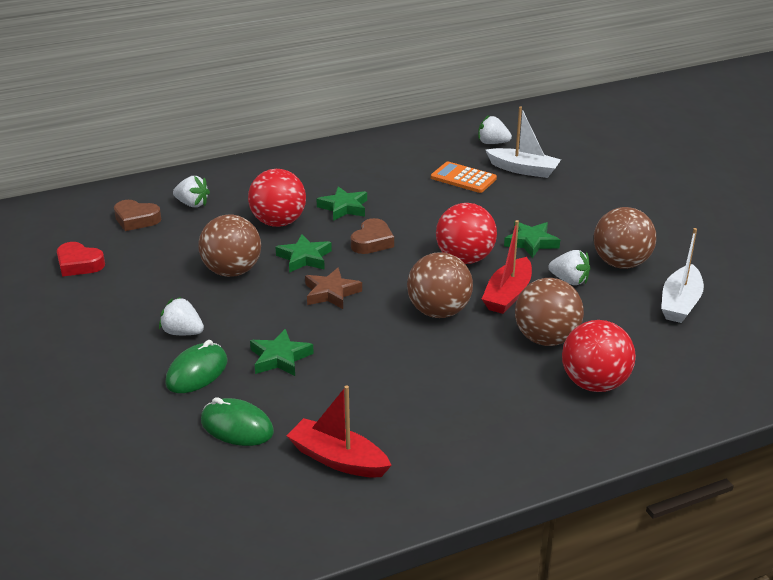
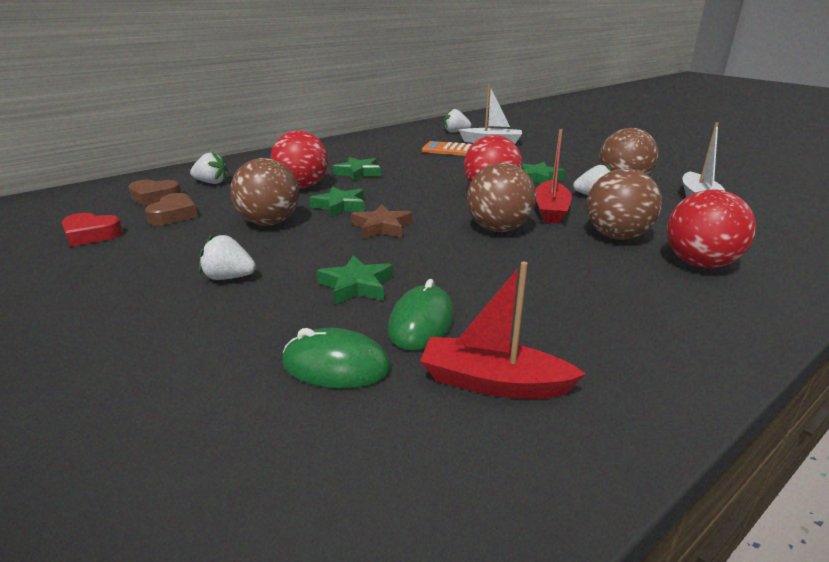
camera: 15 degrees left, 5 degrees down
green mouse [165,340,228,393] -> green mouse moved to [388,279,454,351]
brown heart [351,218,394,254] -> brown heart moved to [145,193,198,226]

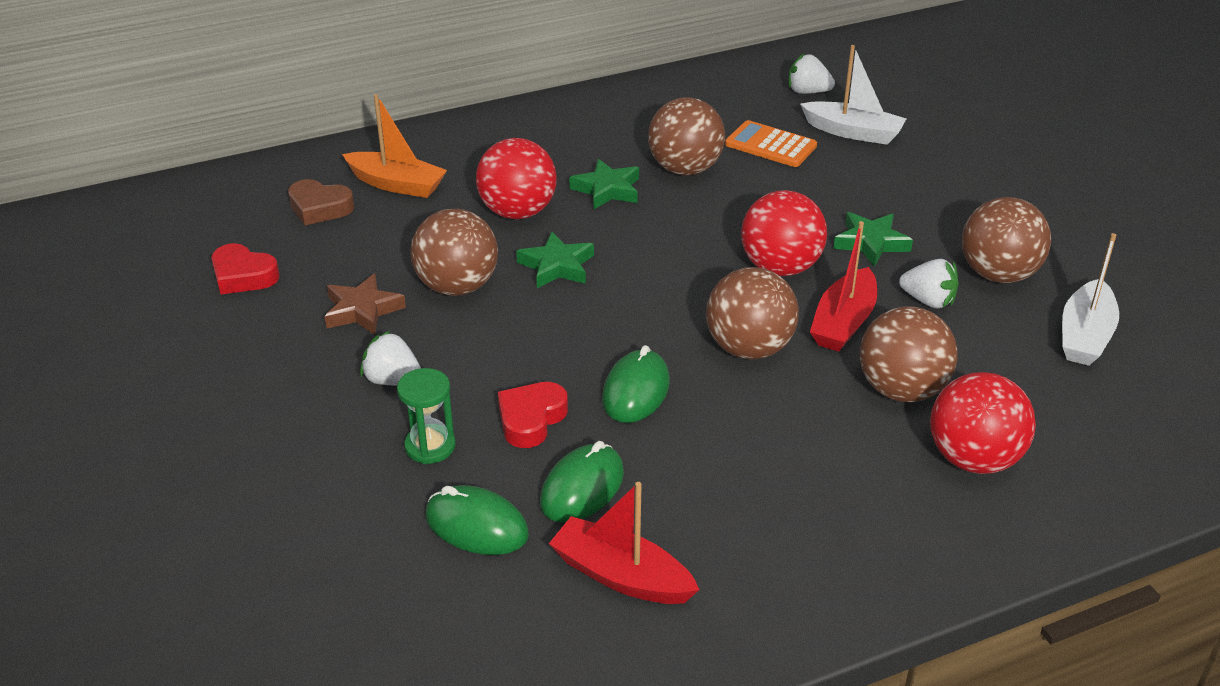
camera: 15 degrees right, 10 degrees up
brown heart [145,193,198,226] -> none
white strawberry [190,151,228,184] -> orange boat [342,94,447,198]
green star [317,255,393,305] -> red heart [498,382,568,448]
brown star [351,204,412,239] -> brown star moved to [324,274,406,335]
none -> green hourglass [397,368,456,464]
none -> green mouse [602,345,670,423]
none -> brown ball [648,97,725,175]

